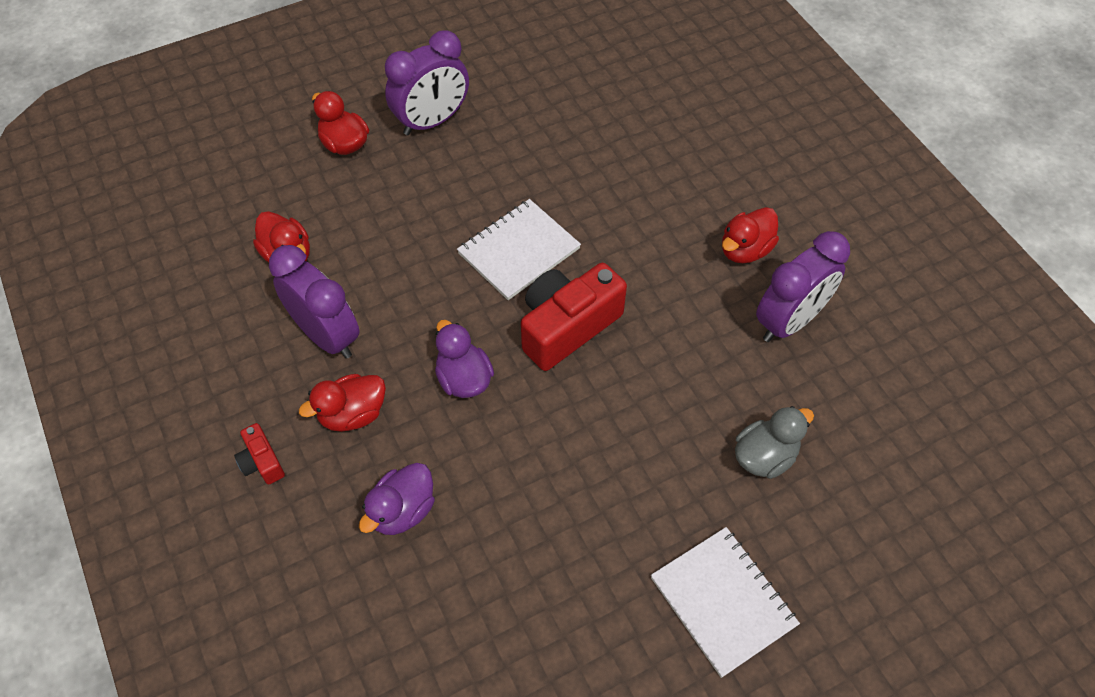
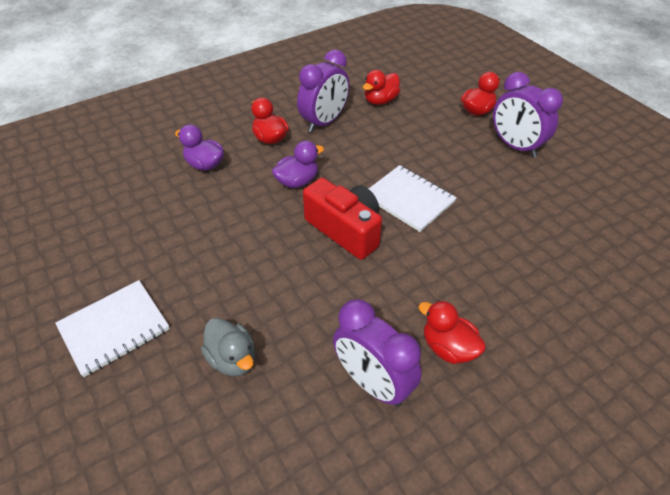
camera: 85 degrees right, 10 degrees down
red camera [234,423,285,485] -> none

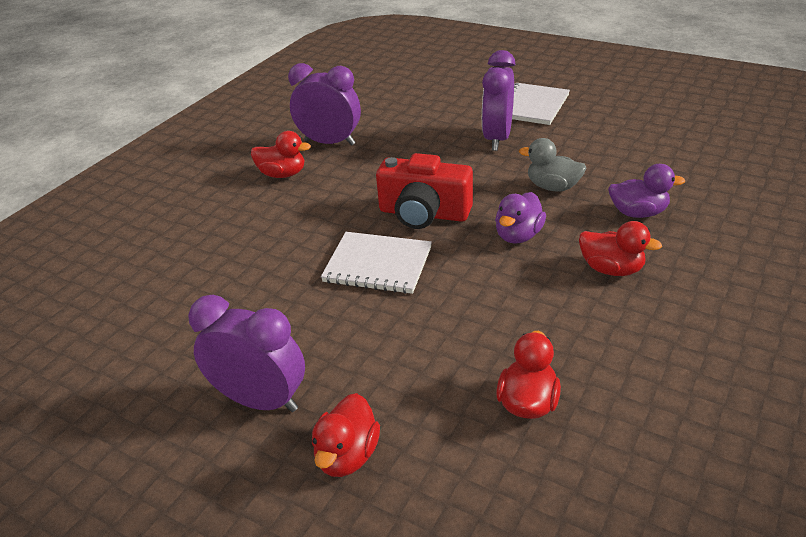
camera: 155 degrees right, 10 degrees down
grey duck [201,318,255,376] -> grey duck moved to [519,138,586,192]
purple clock [297,49,349,132] -> purple clock moved to [482,50,516,151]

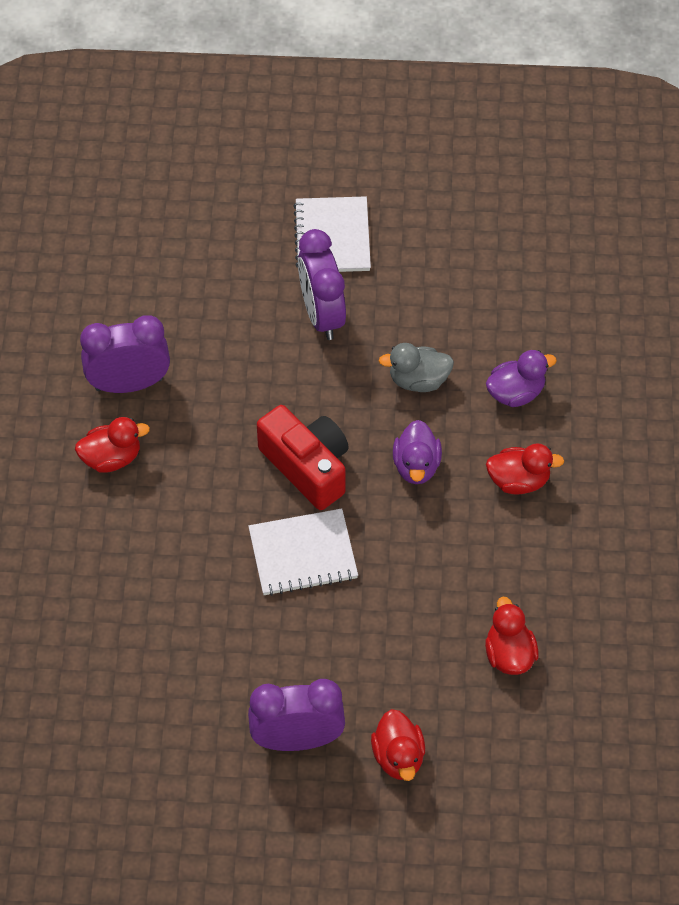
camera: 30 degrees left, 20 degrees up
red camera [376,153,473,229] -> red camera turned 120 degrees counterclockwise [257,405,349,510]

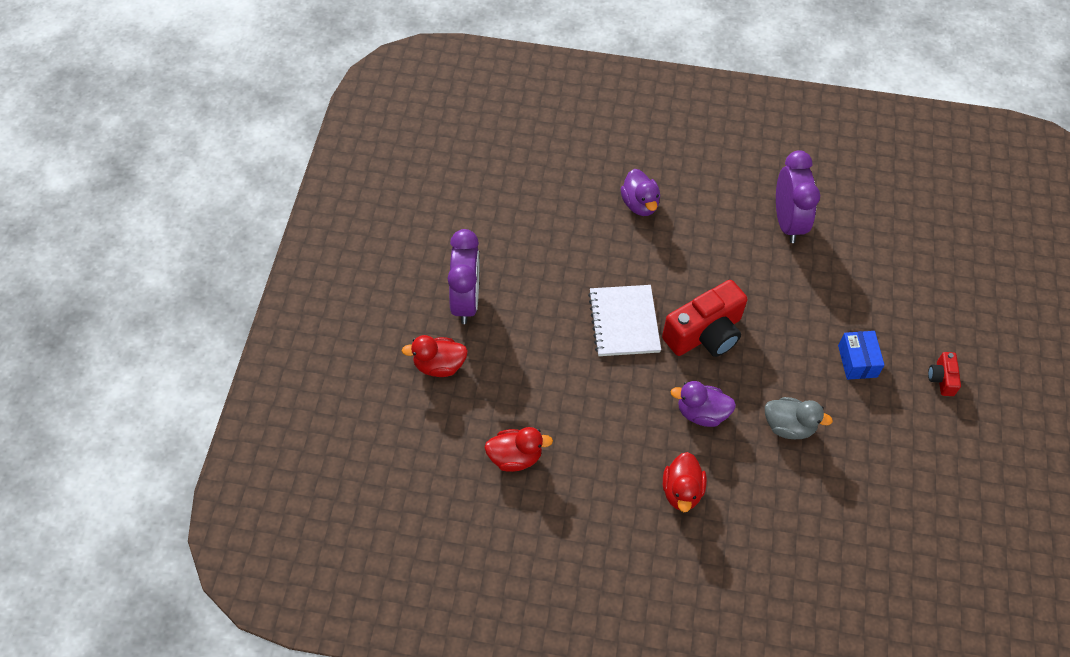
camera: 95 degrees right, 0 degrees up
red duck [75,417,150,472] -> none
white notebook [293,196,371,272] -> red camera [928,352,961,396]
purple clock [298,229,346,340] -> blue box [838,331,884,380]
grey duck [379,343,454,392] -> grey duck turned 105 degrees clockwise [765,397,833,439]
purple duck [486,350,557,407] -> purple duck moved to [621,169,660,216]

